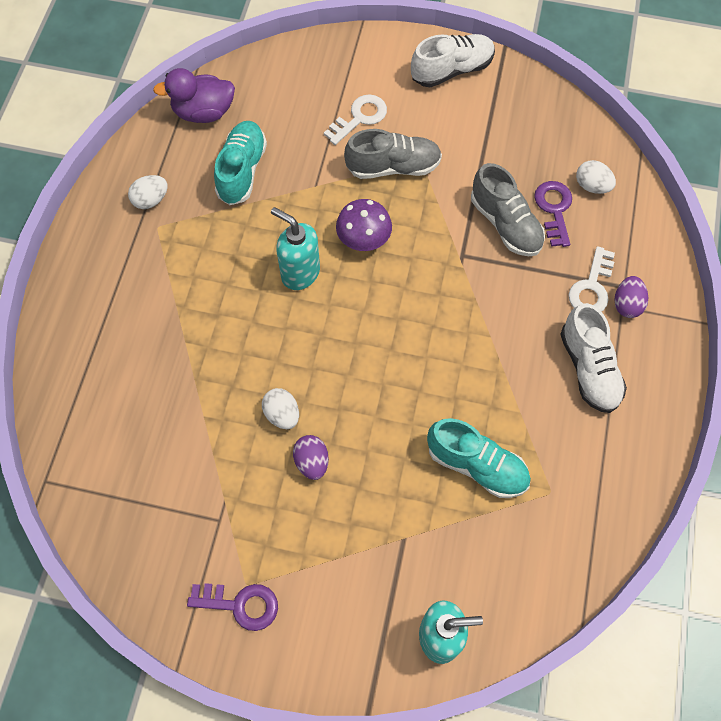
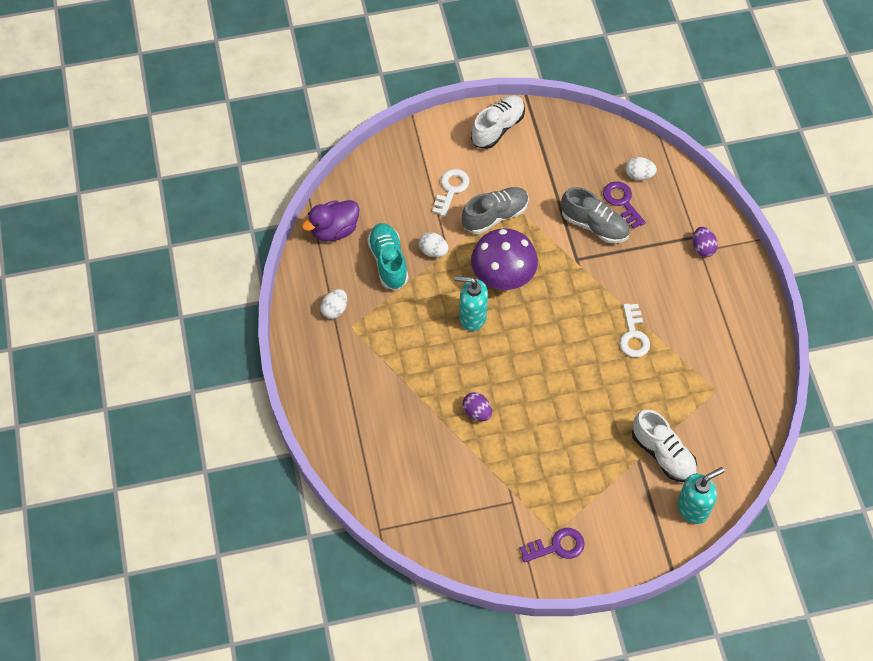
camera: 25 degrees left, 5 degrees down
white egg [262,388,299,429] -> white egg moved to [419,232,449,257]
purple egg [293,435,329,480] -> purple egg moved to [463,392,492,421]
purple mushroom [336,199,392,251] -> purple mushroom [471,228,538,290], size x1.55
turquoise shoe [427,418,531,498] -> none
white shoe [560,303,627,413] -> white shoe moved to [632,410,697,482]
white key [569,246,615,312] -> white key moved to [620,303,650,357]

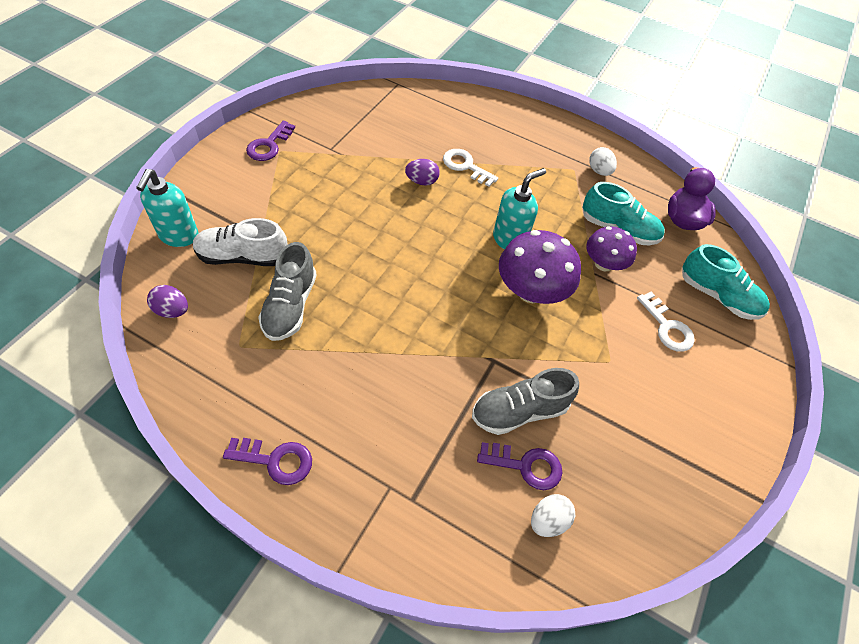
camera: 125 degrees right, 5 degrees down
white egg [419,232,449,257] -> purple mushroom [586,226,637,272]
grey shoe [462,187,529,234] -> grey shoe moved to [258,242,317,341]
white shoe [471,95,525,149] -> none
white key [620,303,650,357] -> white key moved to [443,149,498,187]
purple egg [693,227,718,257] -> purple egg moved to [147,285,188,318]
none -> purple key [223,438,312,485]
none -> turquoise shoe [682,244,770,320]

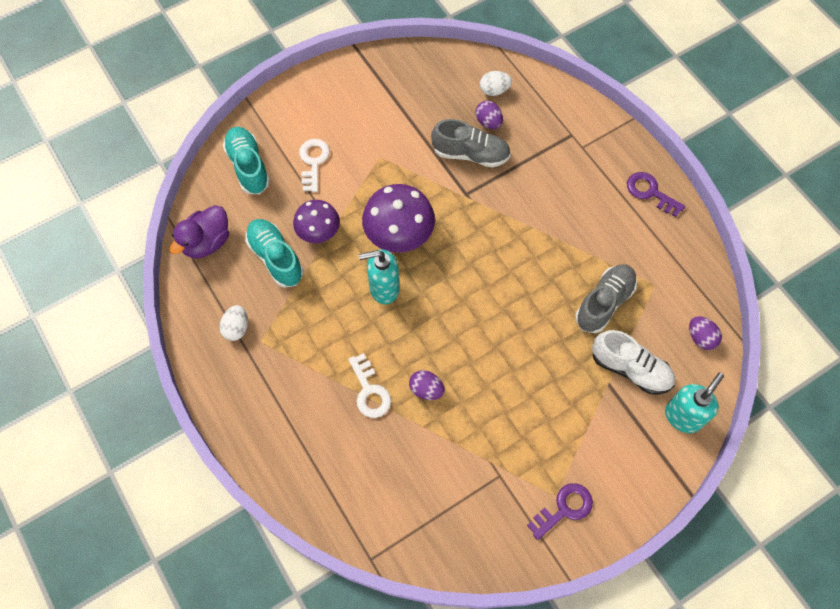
camera: 145 degrees left, 10 degrees up
purple key [477,442,563,490] -> purple egg [475,101,503,129]

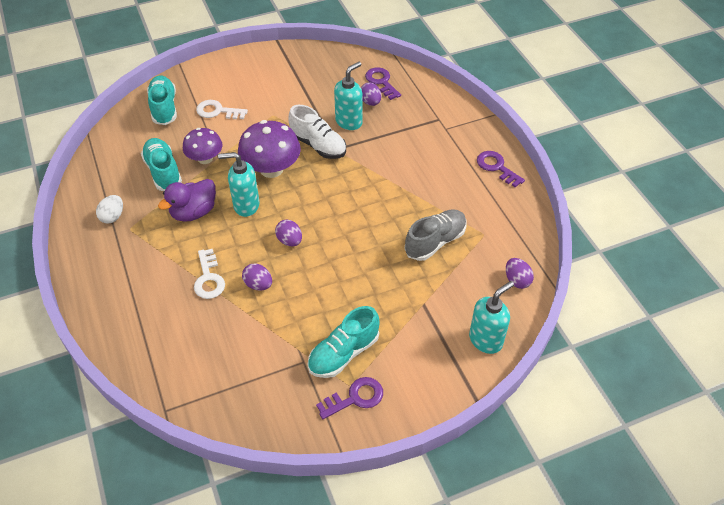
camera: 10 degrees right, 15 degrees down
purple duck [170,205,229,258] -> purple duck moved to [158,179,216,222]
white key [299,139,330,192] -> white key turned 90 degrees counterclockwise [196,100,248,119]
grey shoe [431,119,511,168] -> turquoise soap dispenser [334,62,363,130]
white egg [480,71,512,96] -> purple key [365,67,401,100]
white shoe [592,330,675,395] -> white shoe moved to [288,105,346,159]
none -> purple egg [275,220,302,246]
none -> turquoise shoe [308,306,380,378]

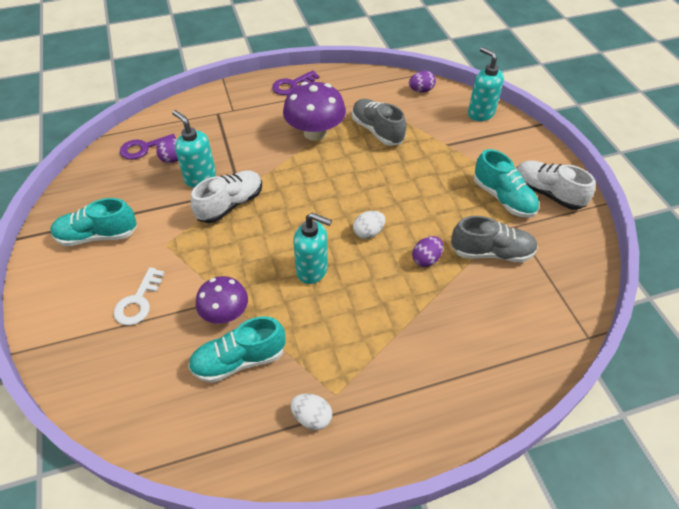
camera: 85 degrees left, 0 degrees up
turquoise shoe [147,76,177,125] -> turquoise shoe moved to [50,198,137,246]
purple duck [158,179,216,222] -> none
white key [194,249,225,299] -> none
turquoise soap dispenser [218,152,259,217] -> turquoise soap dispenser turned 75 degrees counterclockwise [293,213,332,284]
purple mushroom [238,120,301,178] -> purple mushroom moved to [283,82,346,141]
purple egg [275,220,302,246] -> white egg [353,211,385,239]
purple key [316,377,383,419] -> white shoe [516,160,595,210]
none -> grey shoe [451,216,538,262]

